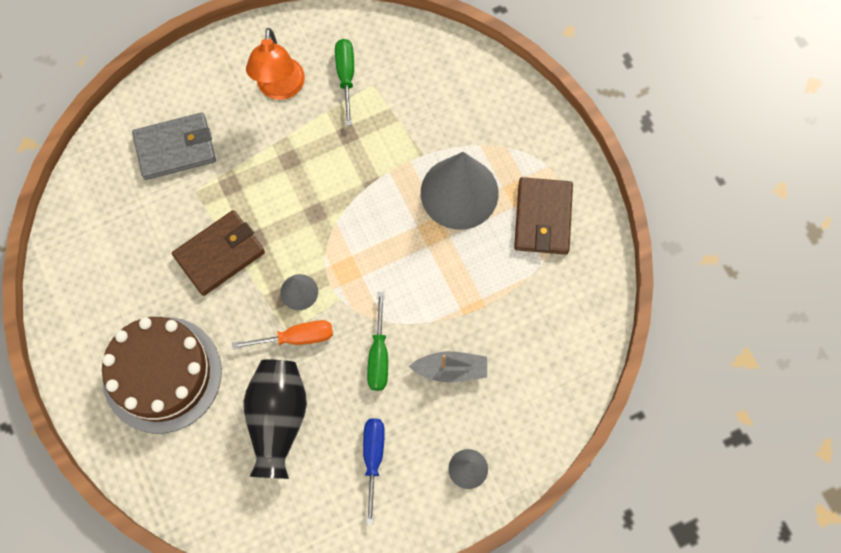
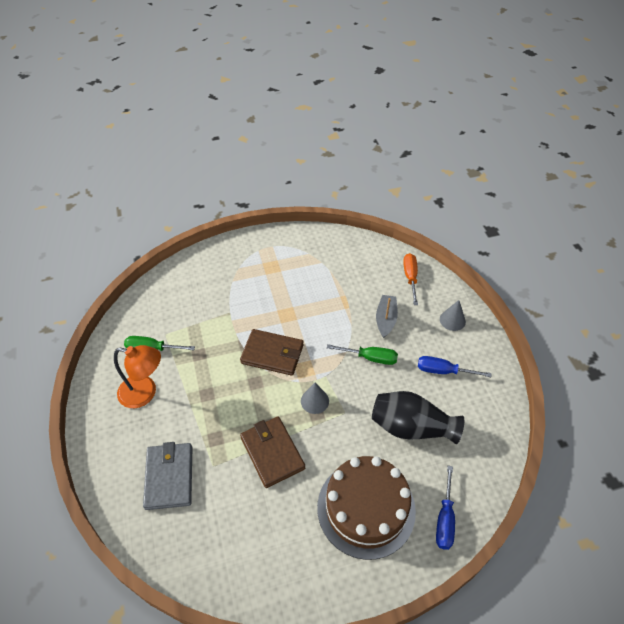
camera: 80 degrees left, 20 degrees down
orange screwdriver [232,320,333,349] -> orange screwdriver moved to [403,253,418,305]
grey cone [421,152,499,230] -> none
brown wallet [514,177,573,255] -> brown wallet moved to [240,329,304,376]
none -> blue screwdriver [436,466,455,550]

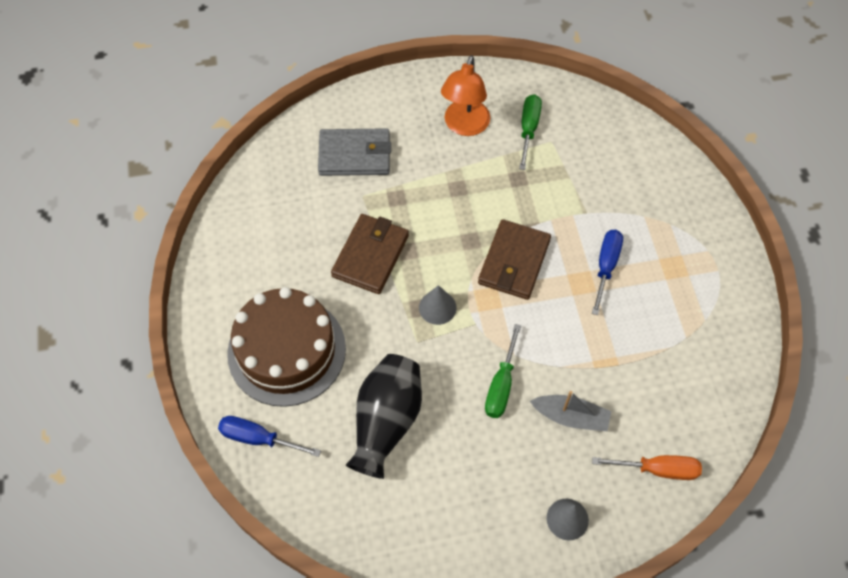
camera: 95 degrees right, 10 degrees up
brown wallet [240,416,305,488] -> brown wallet turned 45 degrees counterclockwise [331,214,409,294]
blue screwdriver [418,356,492,377] -> blue screwdriver moved to [592,230,623,315]

